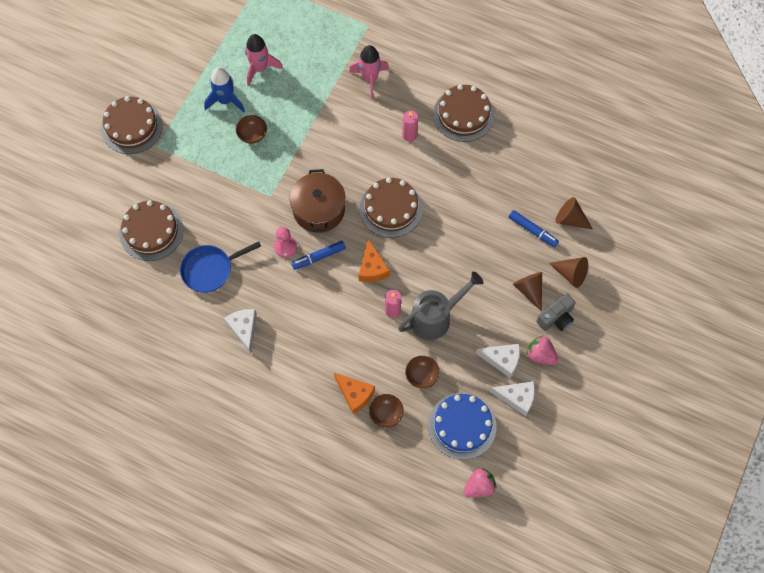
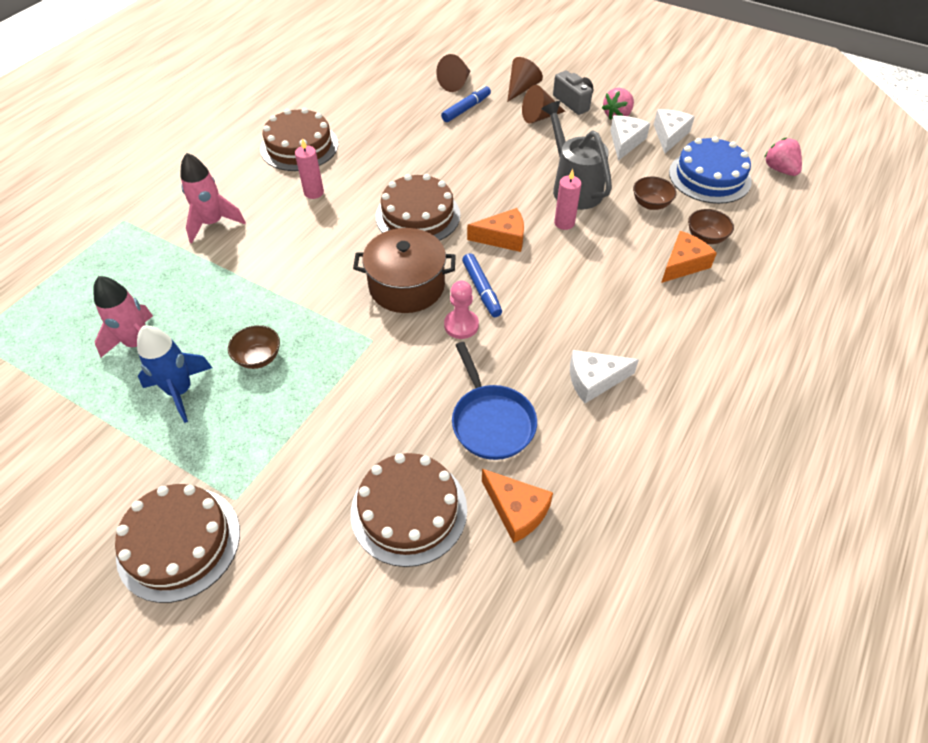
camera: 85 degrees left, 15 degrees down
none -> orange cheese [482,469,553,543]

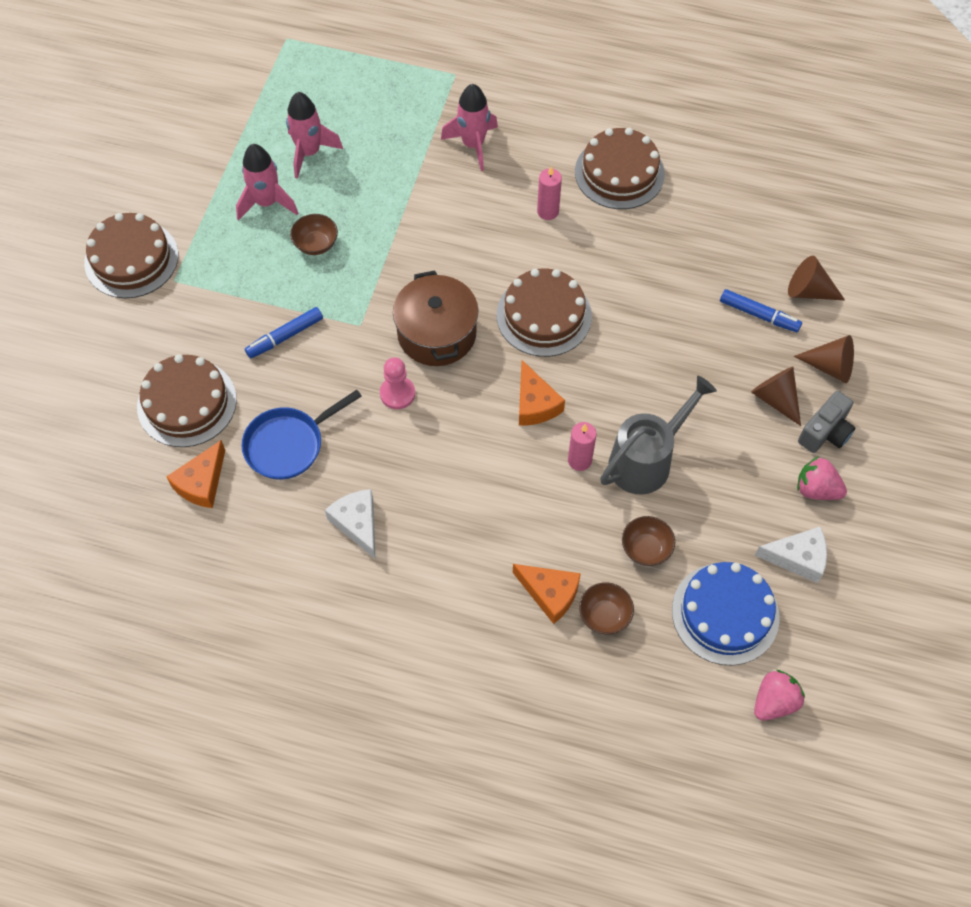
camera: 75 degrees right, 10 degrees up
blue rocket [137,326,212,423] -> pink rocket [236,144,298,221]
blue marker [462,253,502,317] -> blue marker moved to [245,307,323,358]
white cheese [610,115,650,161] -> none

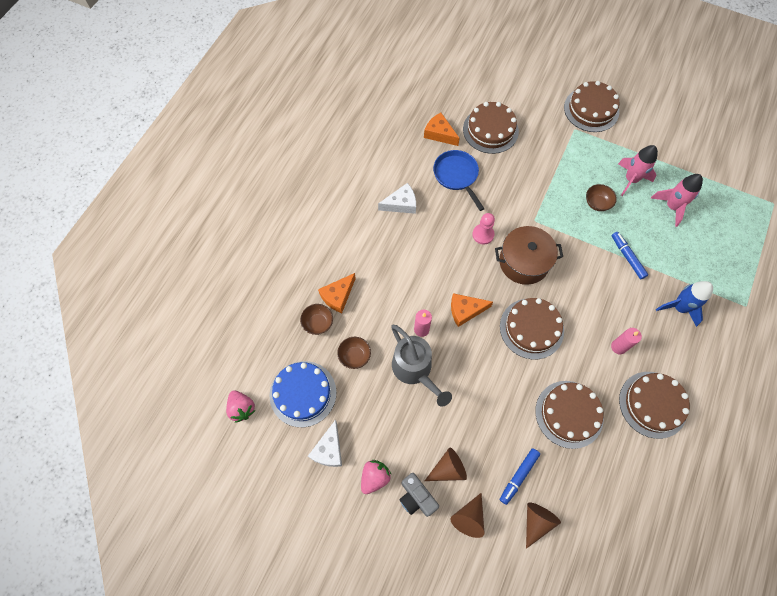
camera: 100 degrees right, 5 degrees up
blue marker [245,307,323,358] -> blue marker moved to [612,232,648,279]
pink rocket [441,84,498,171] -> blue rocket [656,281,713,327]
none -> brown cake [535,381,604,449]

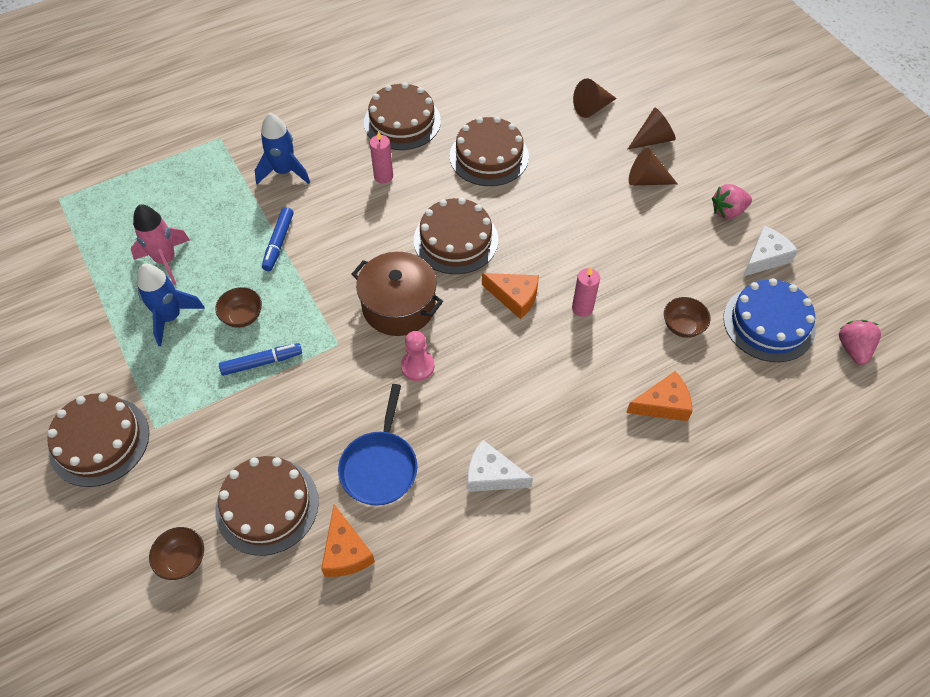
camera: 145 degrees left, 10 degrees down
brown bowl [300,304,333,335] -> brown bowl moved to [149,527,204,580]
grey watering can [391,325,452,407] -> none
grey camera [399,473,439,517] -> none
blue marker [500,448,540,505] -> blue marker moved to [219,343,302,376]
pink rocket [618,145,658,196] -> blue rocket [137,264,205,346]

